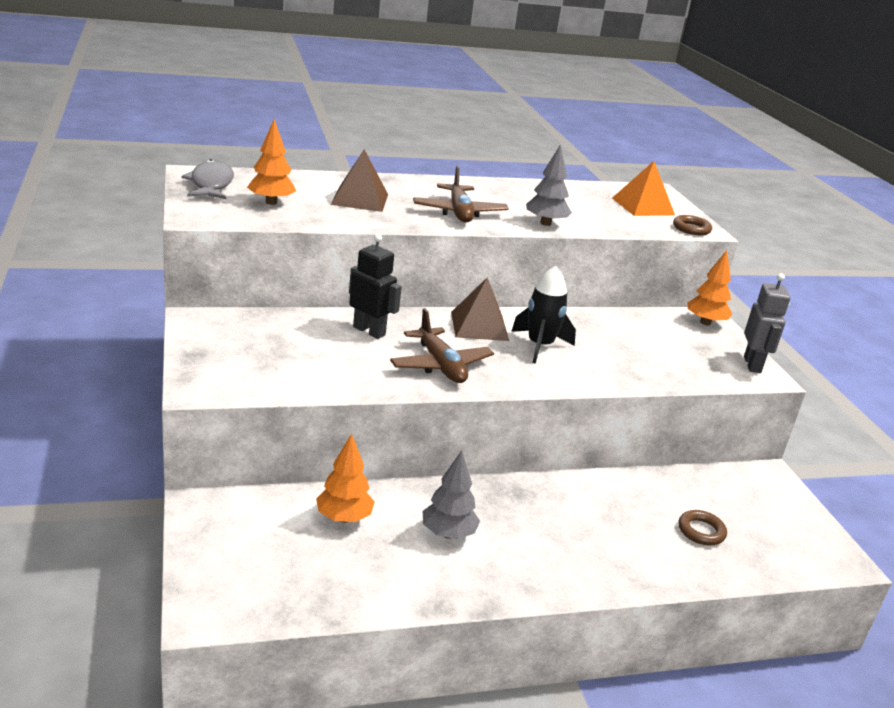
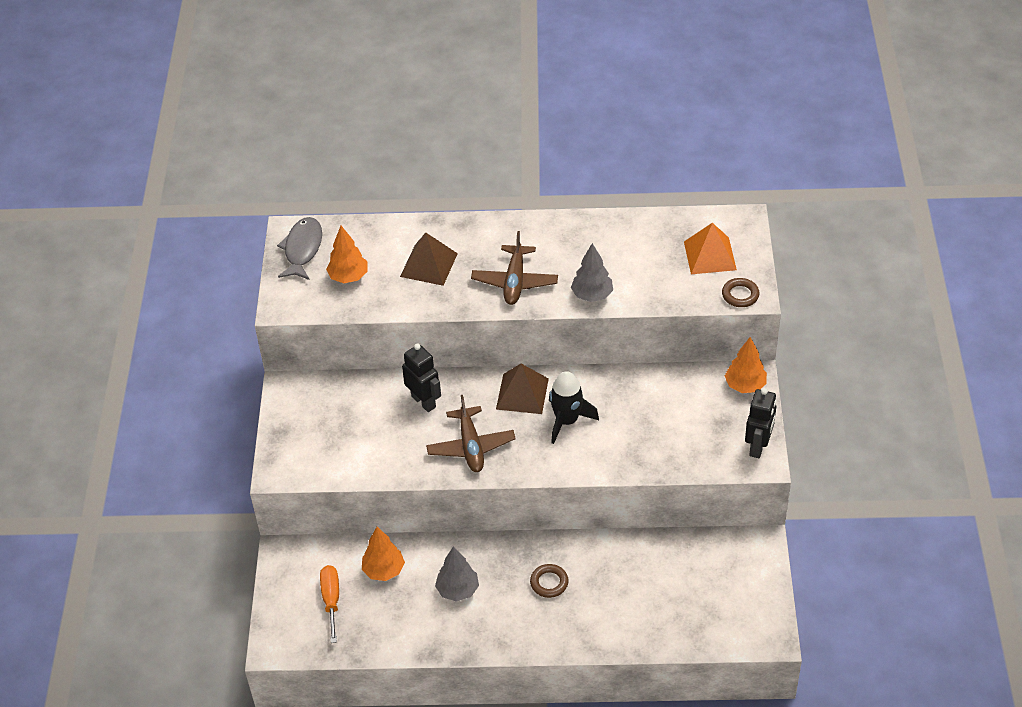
camera: 20 degrees right, 20 degrees up
brown ring [679,510,727,545] -> brown ring moved to [530,564,569,598]
grey robot [744,273,790,373] -> black robot [745,388,776,458]
none -> orange screwdriver [320,565,339,643]

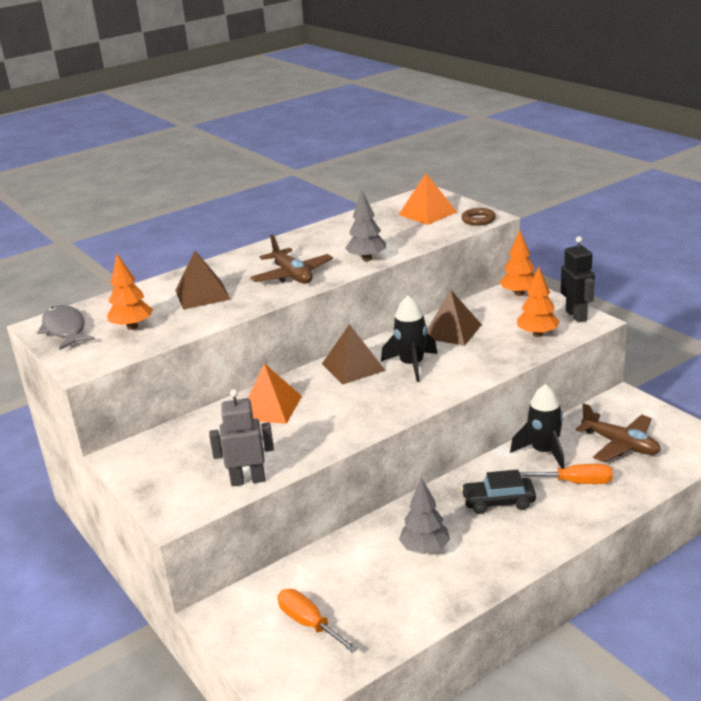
camera: 35 degrees left, 20 degrees down
orange tree [362,527,405,581] -> orange tree moved to [517,267,560,337]
black robot [402,343,441,412] -> orange pyramid [248,363,302,424]
brown plane [426,395,516,472] -> brown plane moved to [576,403,661,462]
brown ring [530,564,569,598] -> black car [461,470,536,514]
none -> grey robot [209,389,274,486]
none -> brown pyramid [427,290,482,346]
none -> black rocket [510,384,565,469]
none -> orange screwdriver [519,464,613,484]

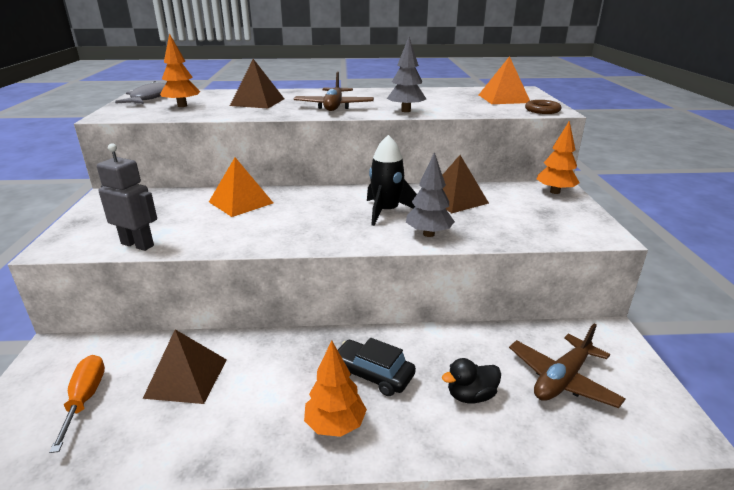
camera: 30 degrees right, 0 degrees up
brown pyramid [322,324,386,385] -> brown pyramid moved to [143,329,227,404]
grey tree [399,477,450,554] -> grey tree moved to [406,152,455,237]
black rocket [510,384,565,469] -> none
orange tree [517,267,560,337] -> orange tree moved to [304,341,367,437]
orange screwdriver [519,464,613,484] -> black duck [442,358,501,403]
black robot [561,236,595,322] -> none
brown plane [576,403,661,462] -> brown plane turned 60 degrees clockwise [509,323,625,408]

